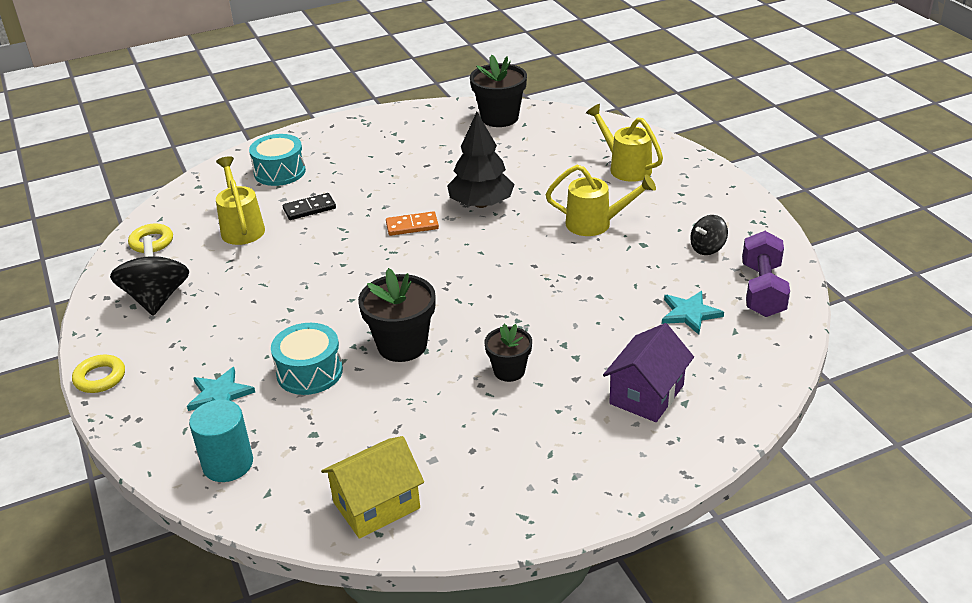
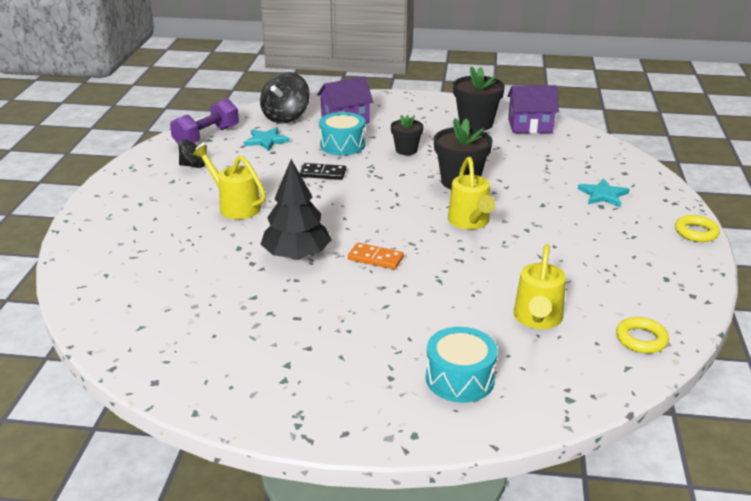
camera: 150 degrees left, 5 degrees down
black spinning top [110,236,189,316] -> black spinning top moved to [260,72,310,124]
turquoise cylinder [189,400,253,482] -> none
turquoise drum [271,323,343,395] -> turquoise drum moved to [319,112,365,155]
black domino [283,193,336,220] -> black domino moved to [300,163,346,180]
yellow house [321,436,424,539] -> purple house [507,85,559,133]
black flower pot [470,55,527,127] -> black flower pot moved to [453,66,505,131]
yellow watering can [586,104,663,182] -> yellow watering can moved to [448,157,496,229]

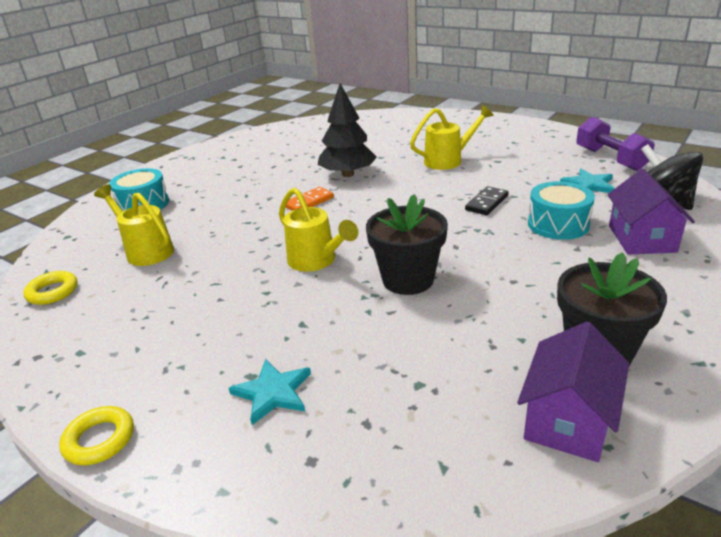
camera: 120 degrees right, 0 degrees up
black spinning top [178,139,206,168] -> none
black flower pot [391,115,424,155] -> none
yellow watering can [448,157,496,229] -> yellow watering can turned 150 degrees counterclockwise [279,188,358,272]

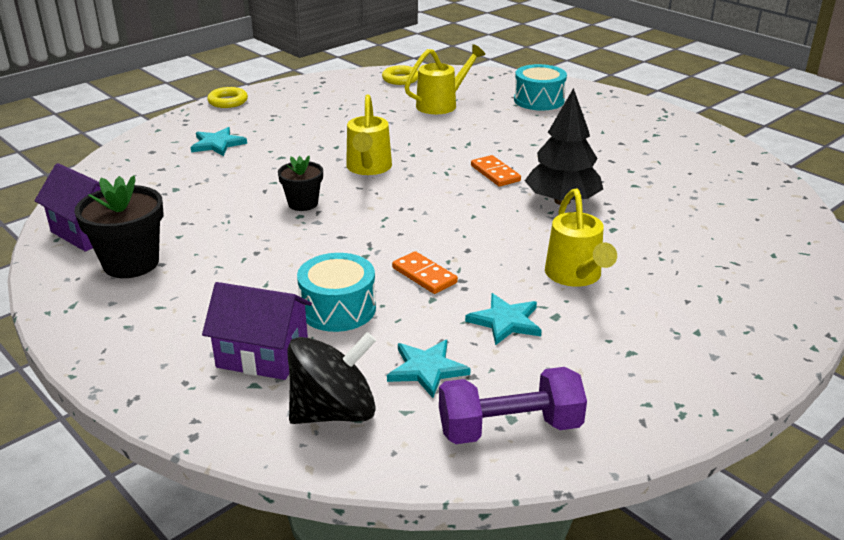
camera: 100 degrees right, 0 degrees up
yellow watering can [279,188,358,272] -> yellow watering can turned 60 degrees counterclockwise [346,94,392,175]
black flower pot [366,194,448,295] -> black flower pot [278,156,323,211], size x0.61
black domino [465,186,509,215] -> orange domino [392,251,458,294]
none -> turquoise star [465,293,542,345]

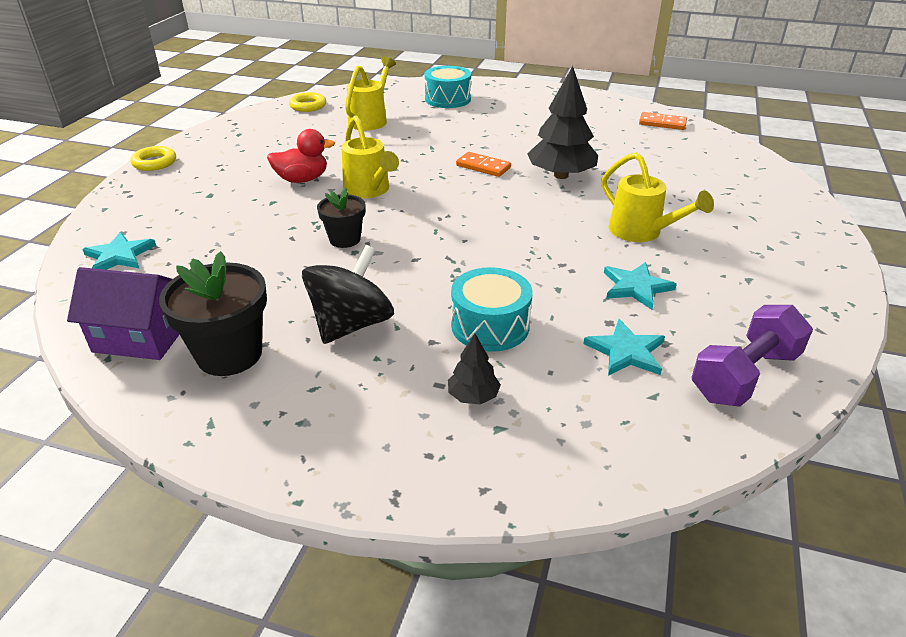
camera: 30 degrees left, 5 degrees up
turquoise star [191,127,247,156] -> turquoise star moved to [82,232,156,270]
purple house [202,282,312,380] -> black tree [448,334,501,404]
black spinning top [287,332,376,424] -> black spinning top moved to [302,245,394,344]
orange domino [392,251,458,294] -> orange domino moved to [639,112,687,130]
none -> red duck [267,129,335,183]

